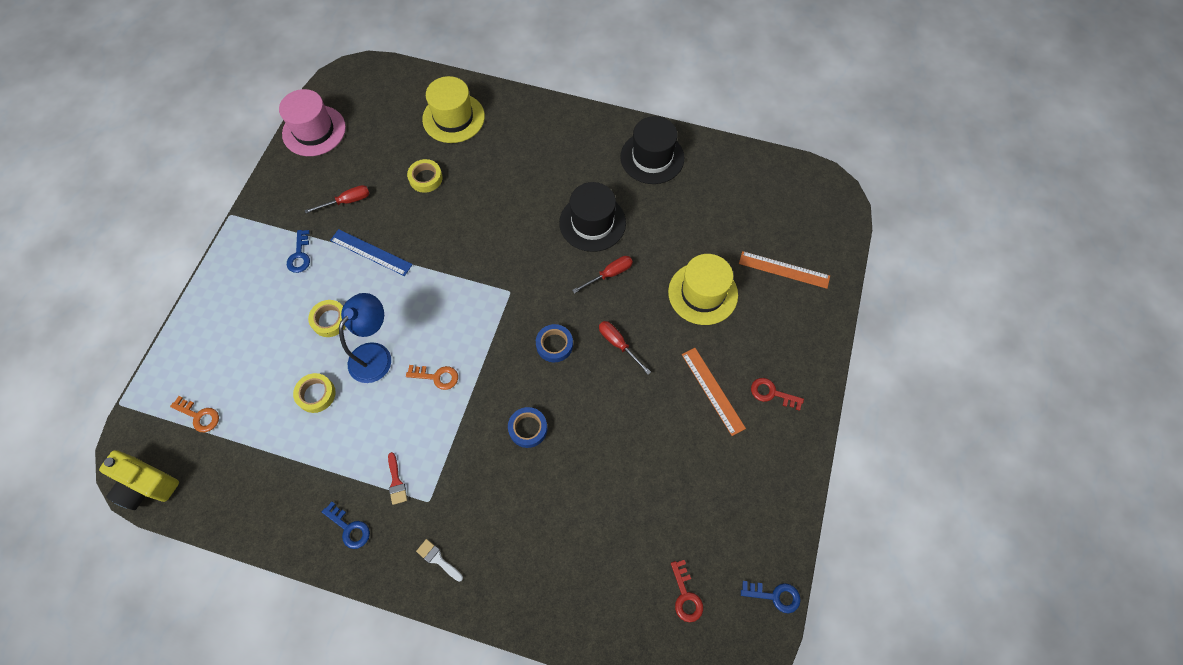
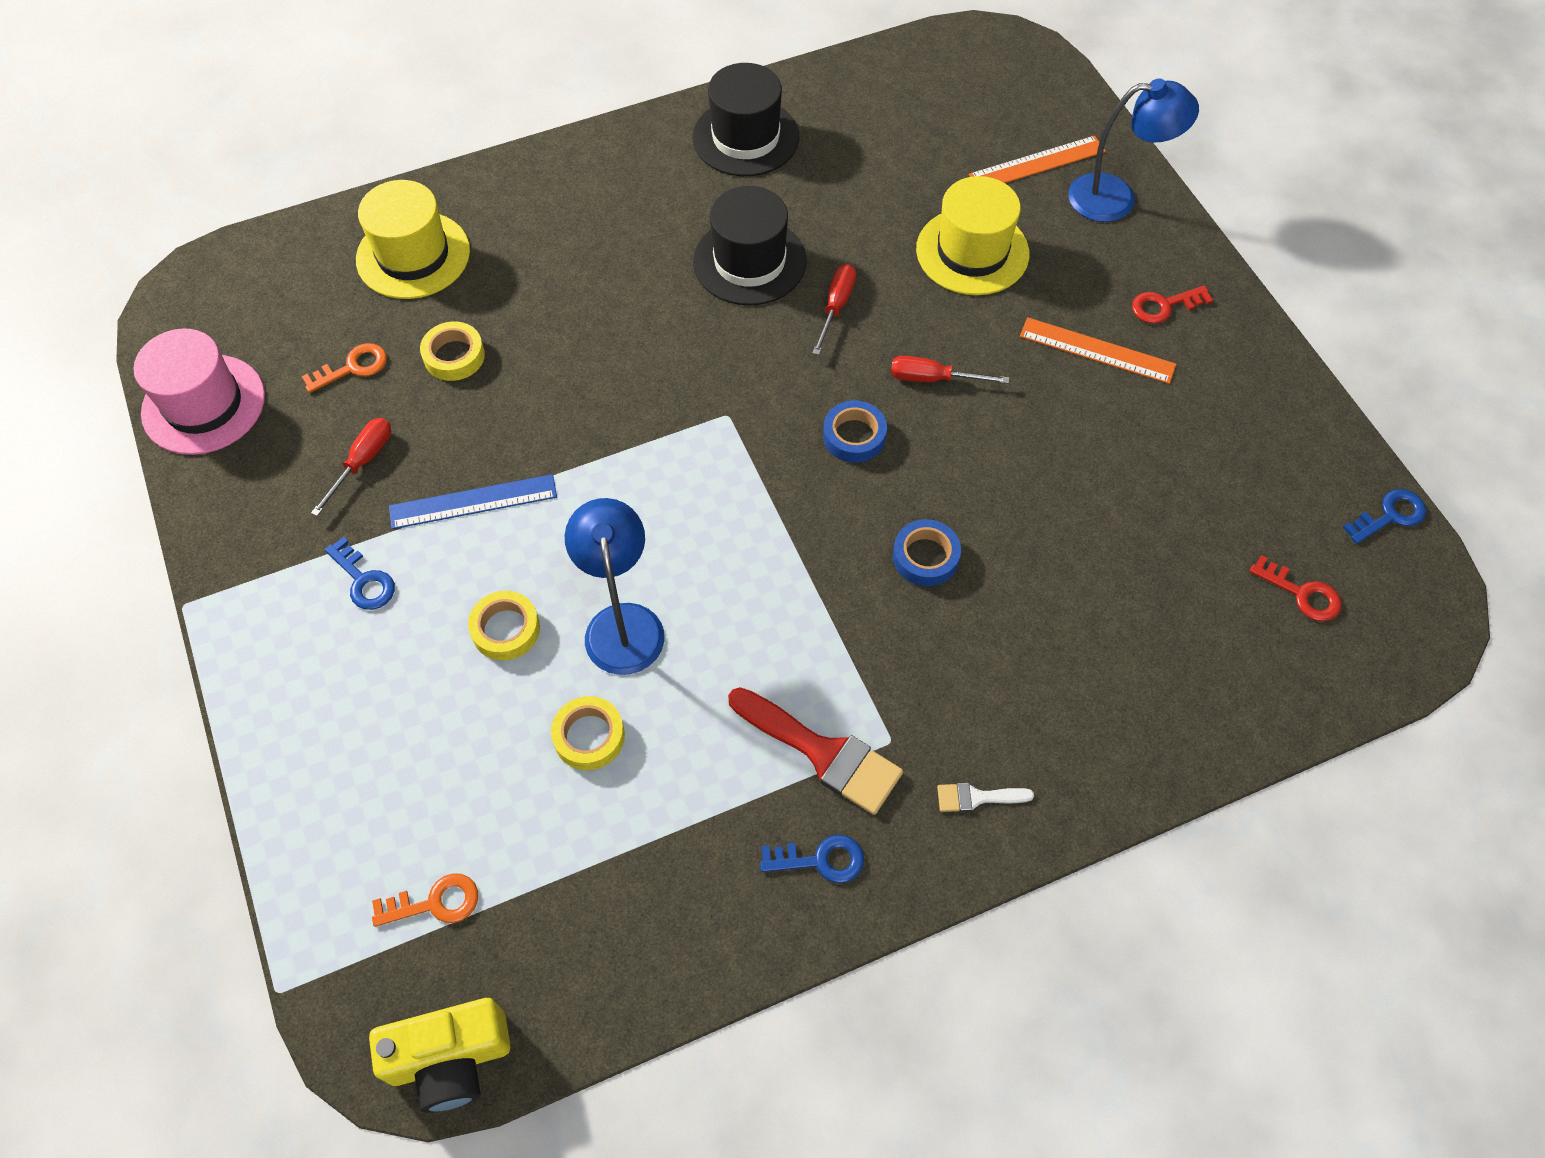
camera: 40 degrees left, 5 degrees down
red brush [388,452,407,505] -> red brush [728,687,903,815], size x2.03
orange key [406,365,458,390] -> orange key moved to [301,343,387,393]
none -> blue lamp [1068,78,1199,222]

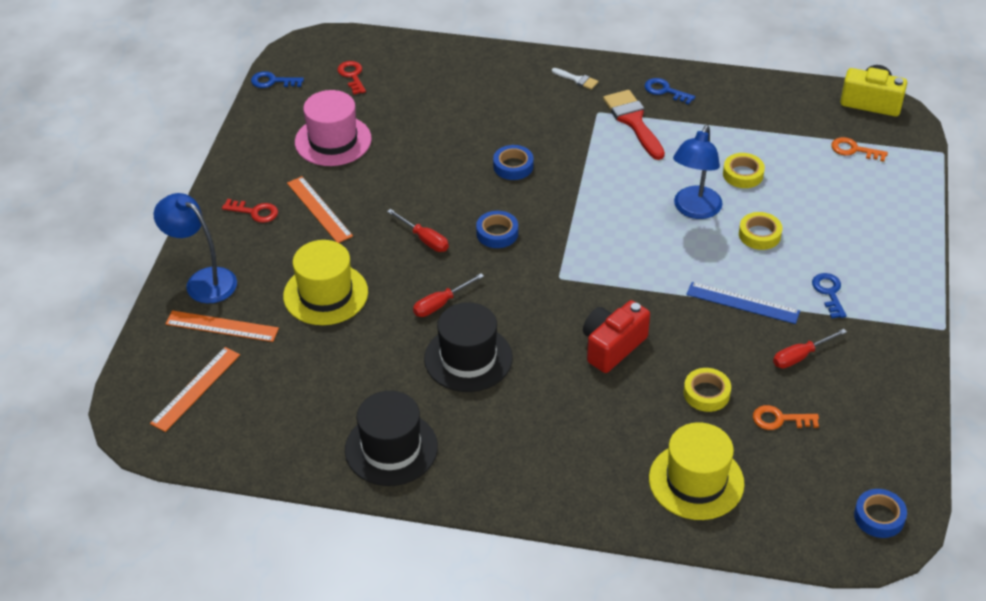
camera: 145 degrees left, 15 degrees down
pink hat [133,328,265,455] -> pink hat moved to [295,90,372,166]
none -> orange ruler [150,347,240,432]
none -> red camera [583,300,650,373]
none -> blue tape [854,489,907,538]

